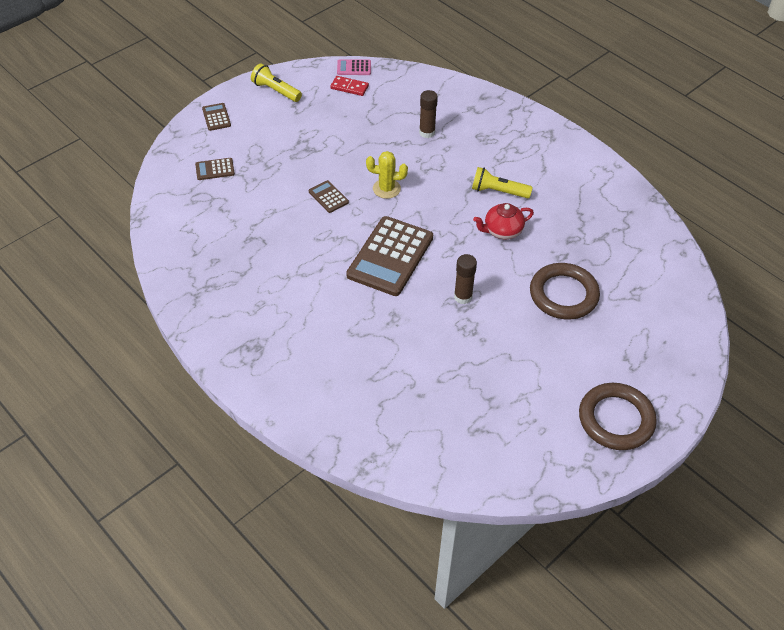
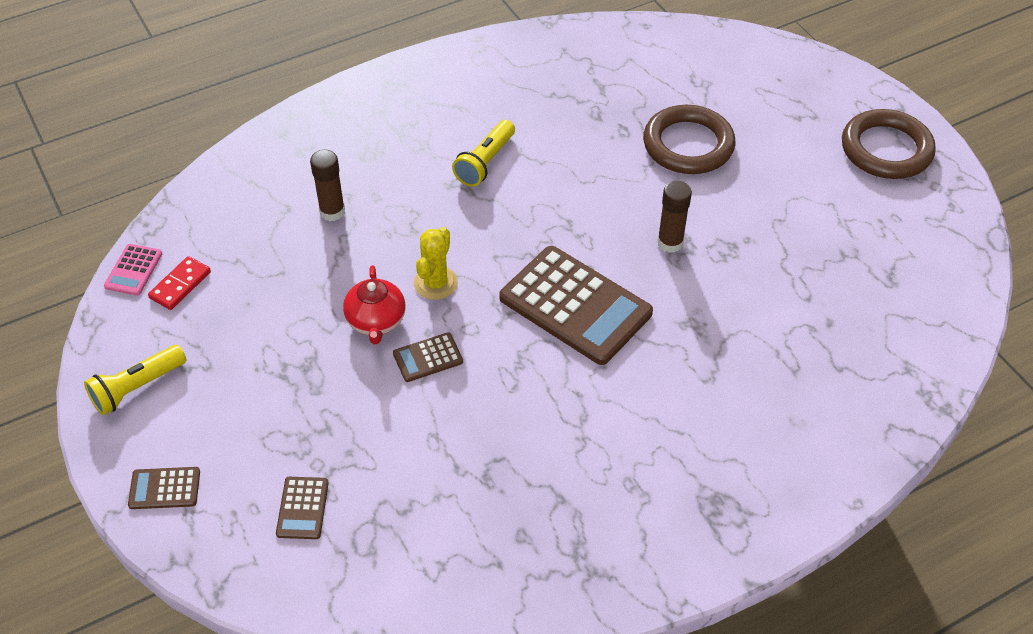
camera: 75 degrees left, 0 degrees up
red teapot [473,203,534,239] -> red teapot moved to [343,265,406,344]

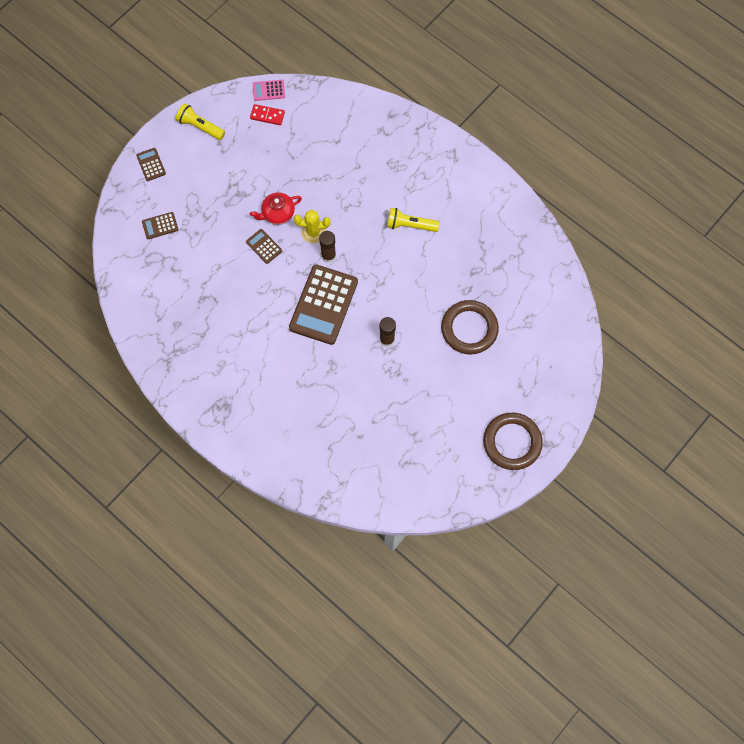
camera: 70 degrees right, 20 degrees up
brown glue stick [310,150,345,221] -> brown glue stick moved to [319,231,336,263]

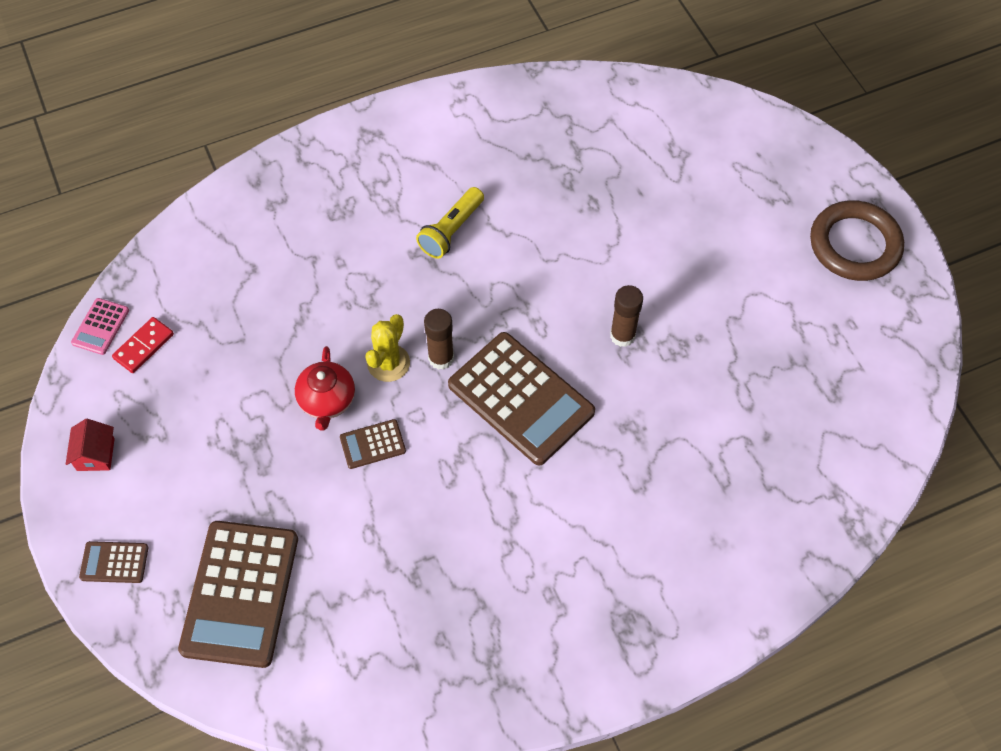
camera: 65 degrees left, 10 degrees down
brown calculator [142,212,178,239] -> brown calculator [178,521,298,668], size x2.23
yellow flashlight [176,103,225,140] -> red house [66,419,115,471]
brown ring [441,300,499,355] -> none

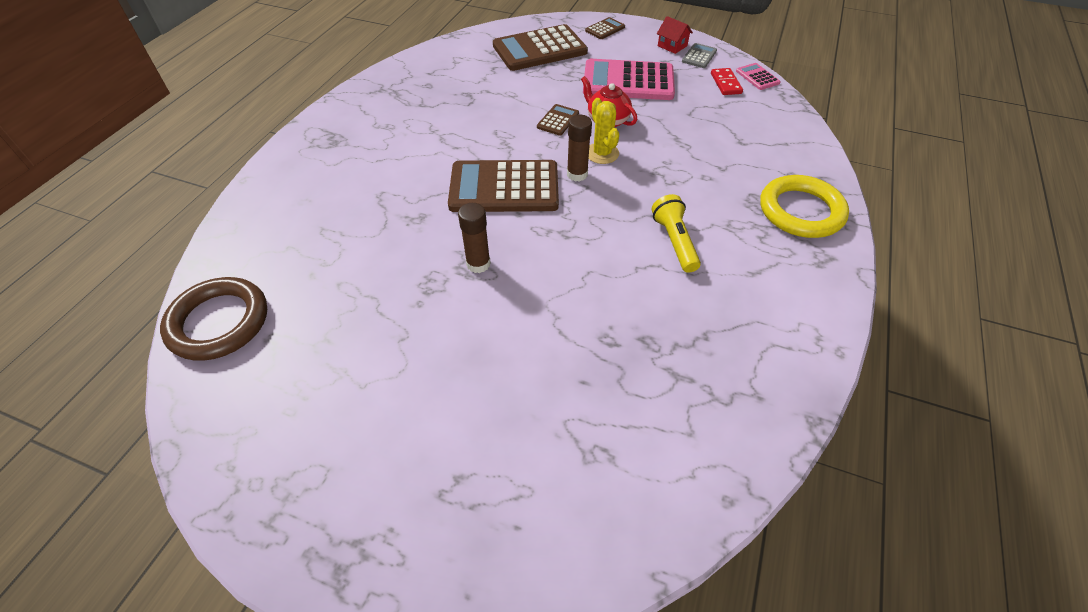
camera: 135 degrees right, 10 degrees down
brown calculator [178,521,298,668] -> brown calculator turned 75 degrees counterclockwise [493,24,588,71]
brown ring [810,200,904,281] -> brown ring moved to [160,277,267,361]
none -> pink calculator [583,59,675,100]
none -> grey calculator [682,43,717,68]
none -> yellow ring [760,175,849,238]

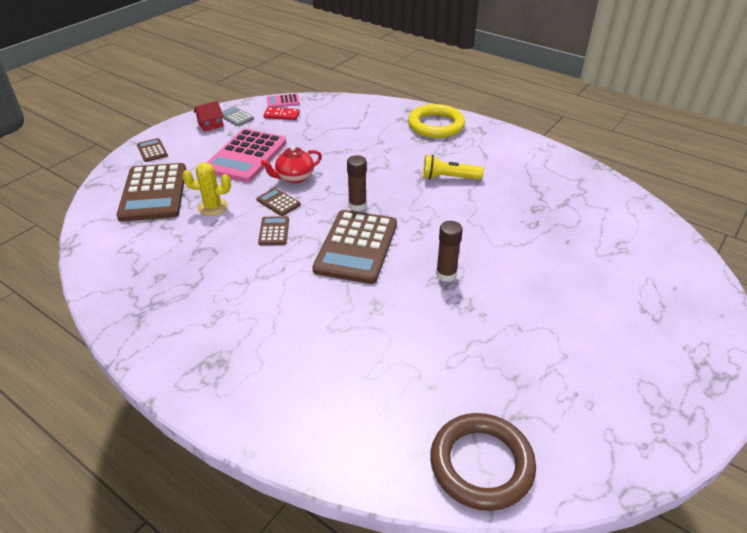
camera: 75 degrees left, 10 degrees down
yellow cactus [589,98,619,164] -> yellow cactus moved to [182,162,231,216]
none -> brown calculator [258,216,289,245]

